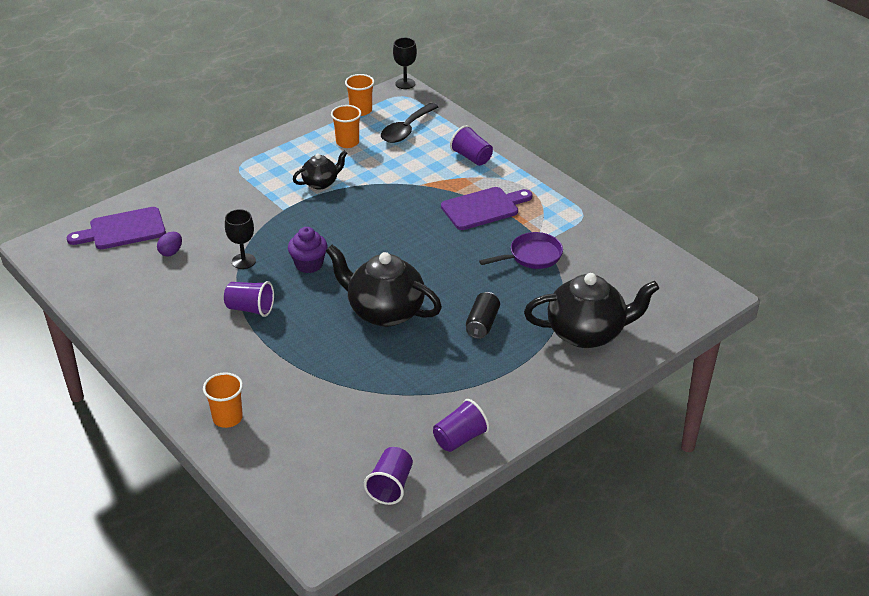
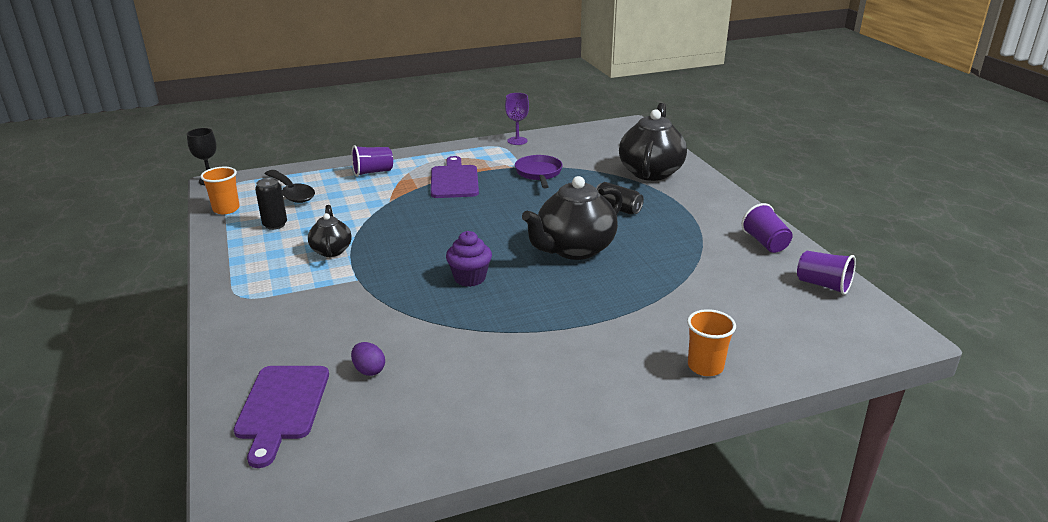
camera: 70 degrees left, 10 degrees down
purple cup [224,281,274,317] -> none
black goblet [225,209,256,269] -> none
orange cup [331,105,361,148] -> black can [255,178,287,230]
none -> purple goblet [505,93,529,145]

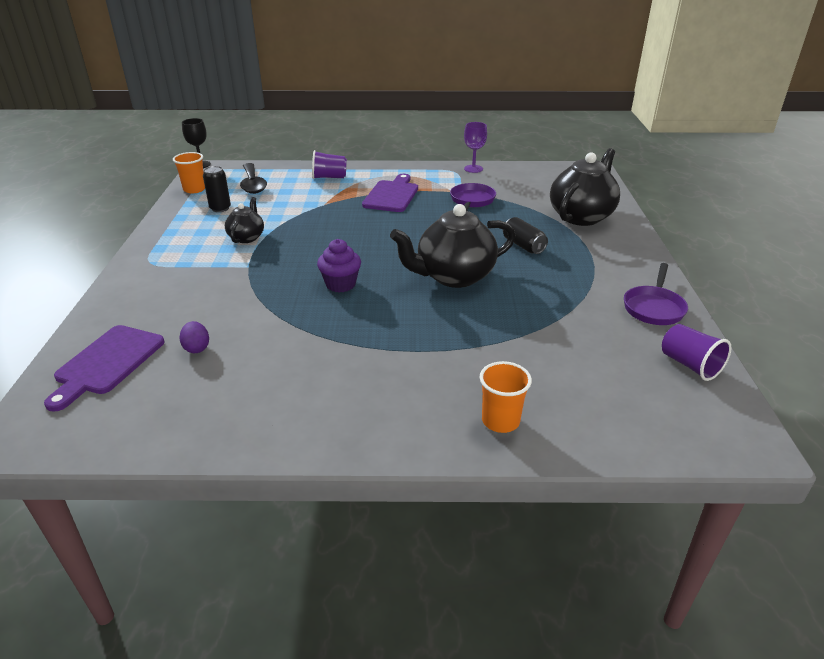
camera: 20 degrees right, 5 degrees up
purple cup [741,203,792,253] -> purple pan [624,263,688,325]

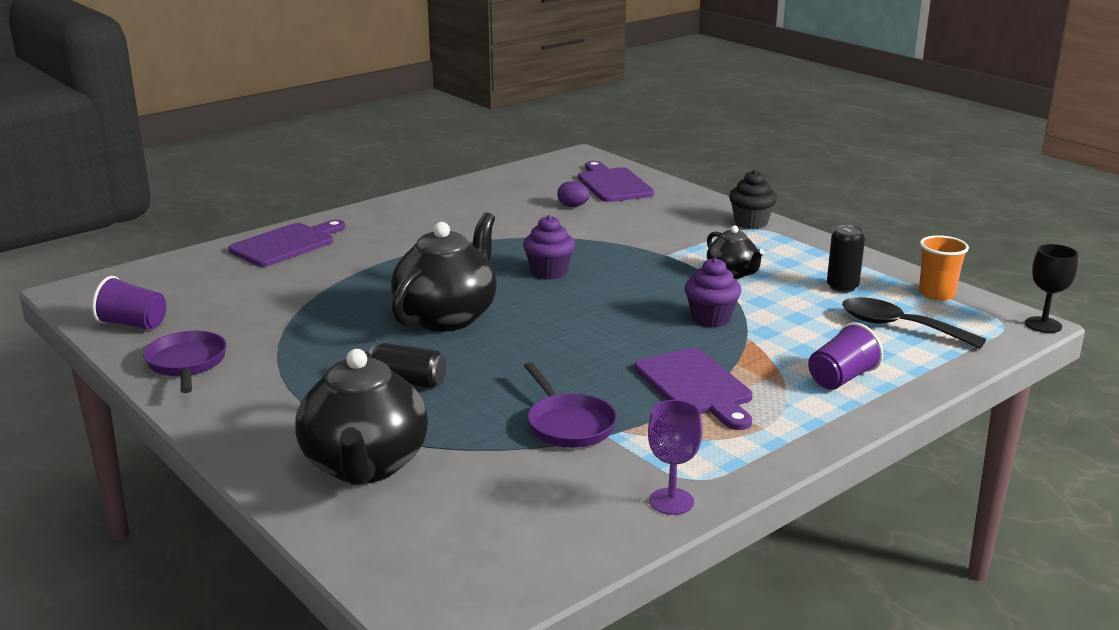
camera: 140 degrees right, 10 degrees down
orange cup [479,361,532,433] -> purple cutting board [228,220,345,267]
none -> purple cupcake [685,258,741,327]
none -> black cupcake [729,170,777,229]

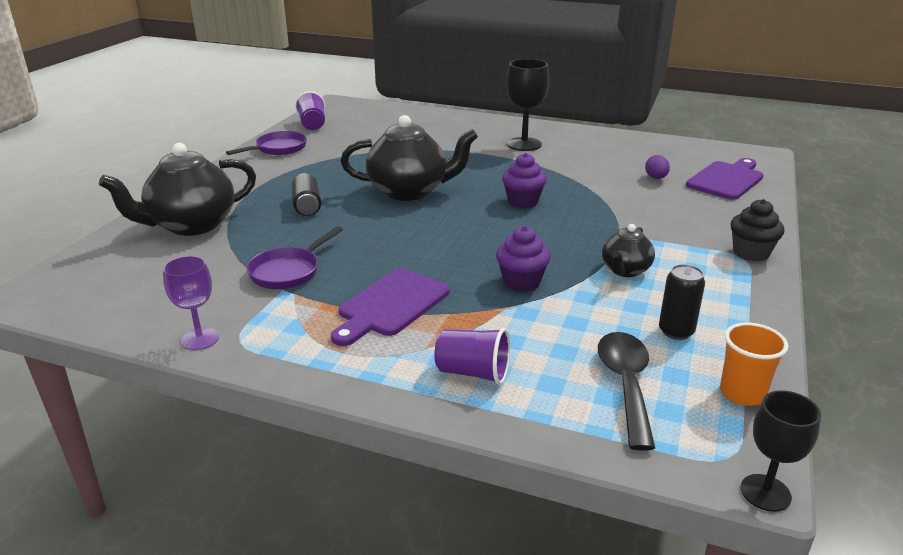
camera: 60 degrees right, 5 degrees up
purple cutting board [228,220,345,267] -> none
none -> black goblet [506,59,549,151]

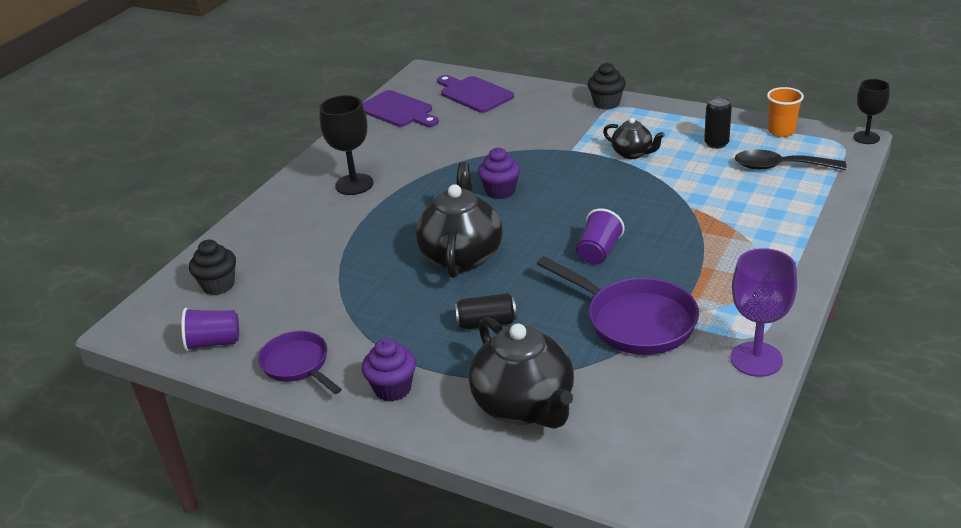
camera: 80 degrees left, 5 degrees up
purple goblet [163,256,219,350] -> purple goblet [731,248,797,377], size x1.53
purple pan [247,226,343,289] -> purple pan [537,256,699,355], size x1.57
purple cutting board [331,268,450,346] -> purple cutting board moved to [362,90,439,127]
purple cup [434,328,510,385] -> purple cup moved to [576,208,625,264]
purple cupcake [496,226,551,292] -> purple cupcake moved to [362,338,416,402]
purple egg [645,155,670,179] -> none
none -> black cupcake [189,240,236,295]

